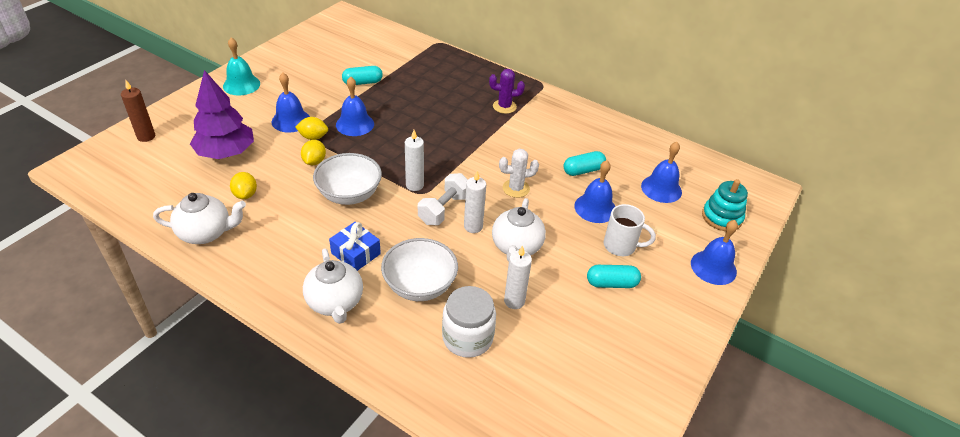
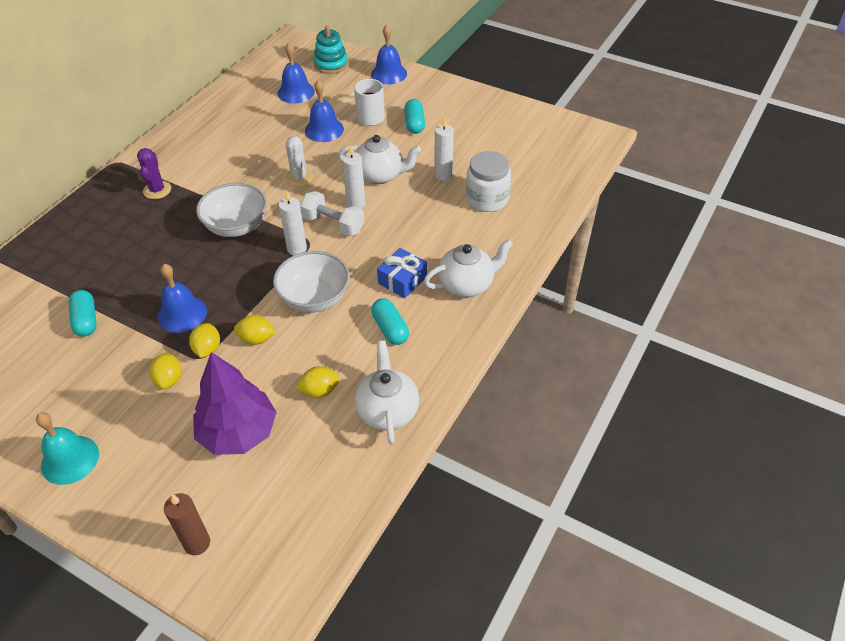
camera: 90 degrees left, 5 degrees up
blue bell [272,73,310,133] -> yellow lemon [149,353,181,389]
white bowl [381,238,458,301] -> white bowl moved to [196,183,267,237]
turquoise capsule [564,151,606,176] -> turquoise capsule moved to [371,298,409,345]

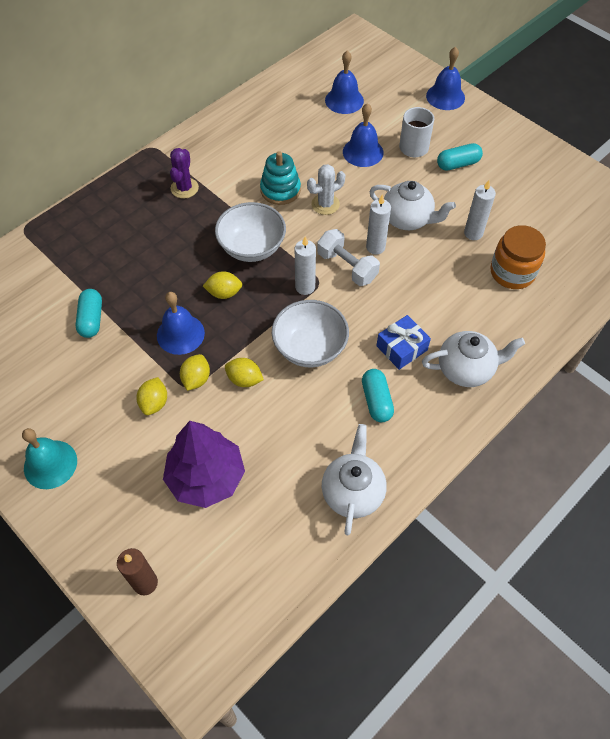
camera: 15 degrees right, 10 degrees up
white cactus [286,136,313,187] -> white cactus turned 60 degrees clockwise [307,164,345,215]
yellow lemon [295,366,340,398] -> yellow lemon moved to [203,271,243,299]
turquoise stacking toy [313,25,348,74] -> turquoise stacking toy moved to [260,151,301,205]
turquoise capsule [404,99,425,134] -> turquoise capsule turned 60 degrees clockwise [437,143,483,171]
white jar [466,151,511,212] -> orange jar [490,225,546,289]

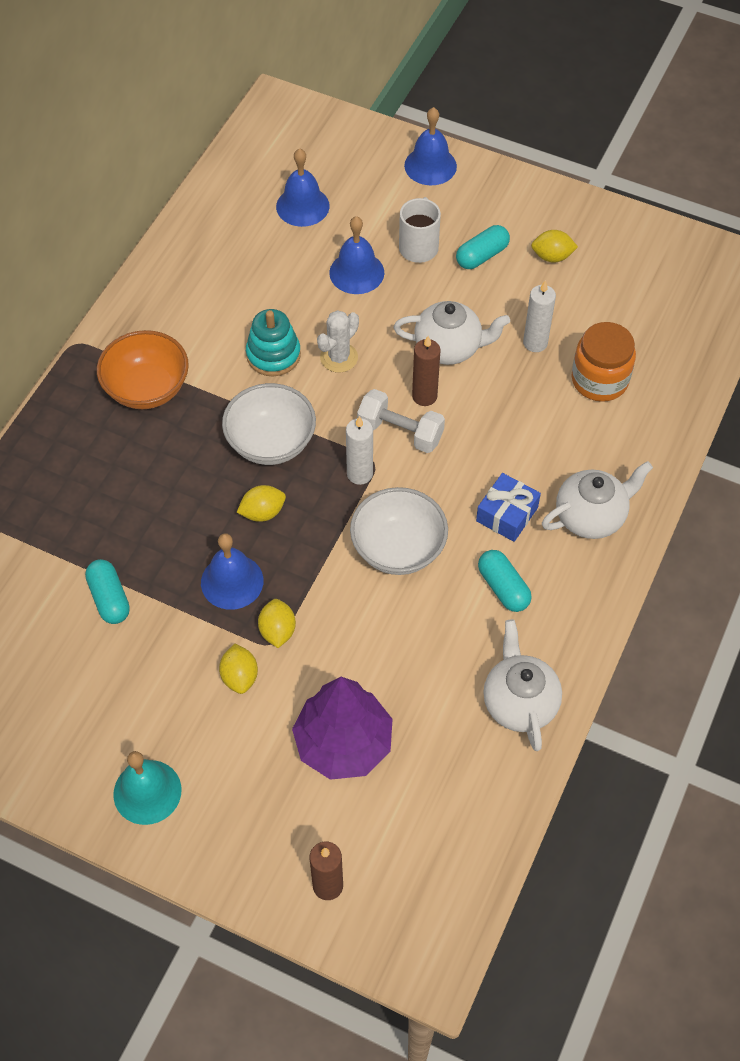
camera: 20 degrees left, 0 degrees up
purple cactus [170,148,199,199] -> orange bowl [97,330,189,409]
yellow lemon [225,358,264,387] -> yellow lemon moved to [531,230,578,263]
white candle [366,194,391,255] -> brown candle [412,336,441,406]

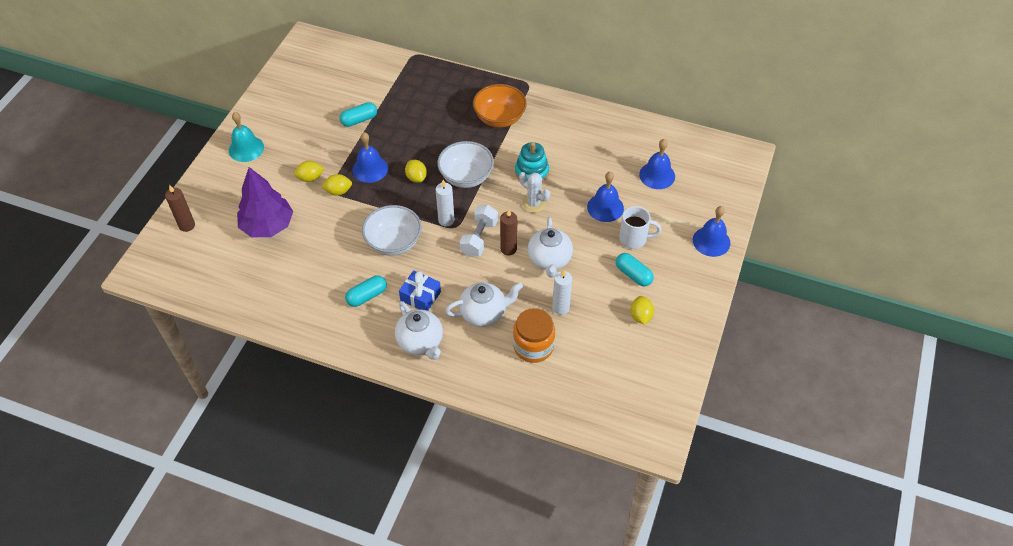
camera: 85 degrees right, 5 degrees down
white teapot [483,619,562,751] -> white teapot moved to [445,282,523,327]

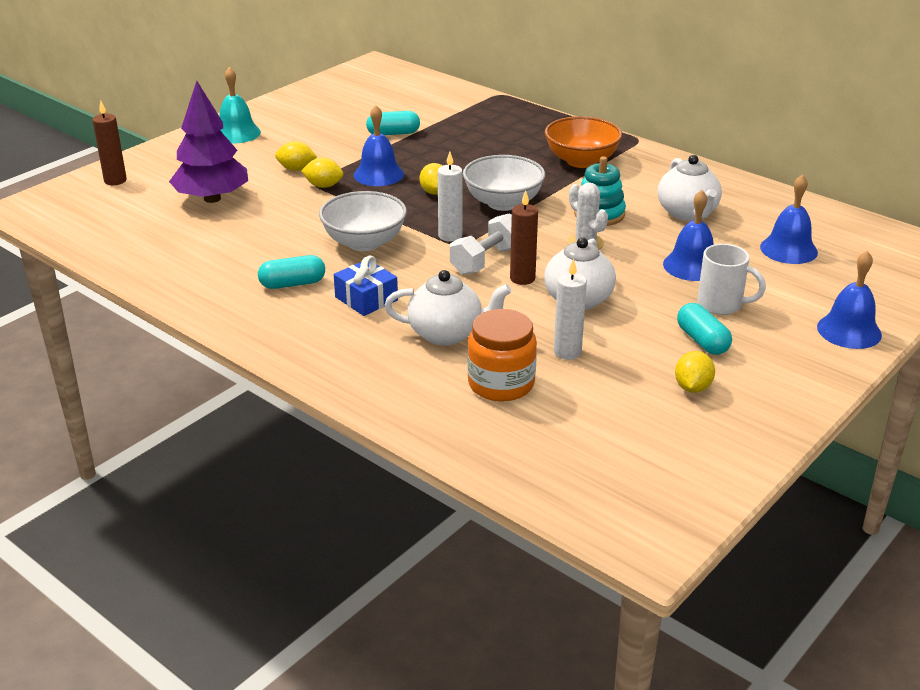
camera: 20 degrees right, 20 degrees down
white teapot [395,301,443,360] -> white teapot moved to [658,155,722,221]

